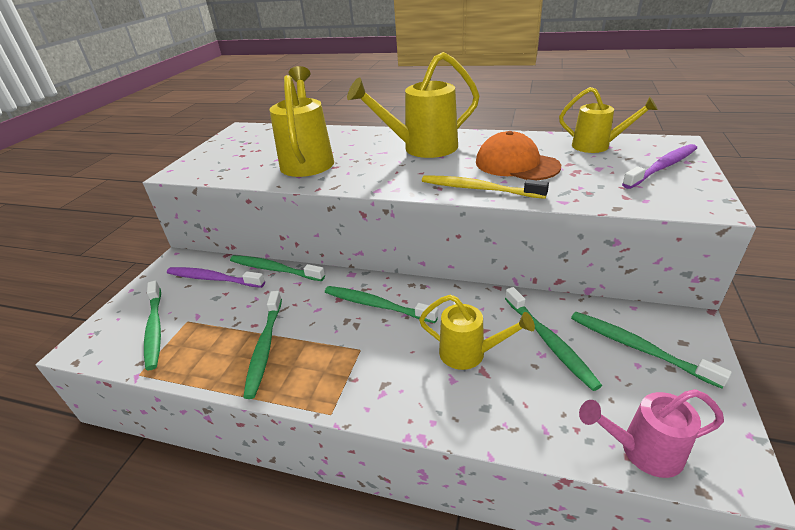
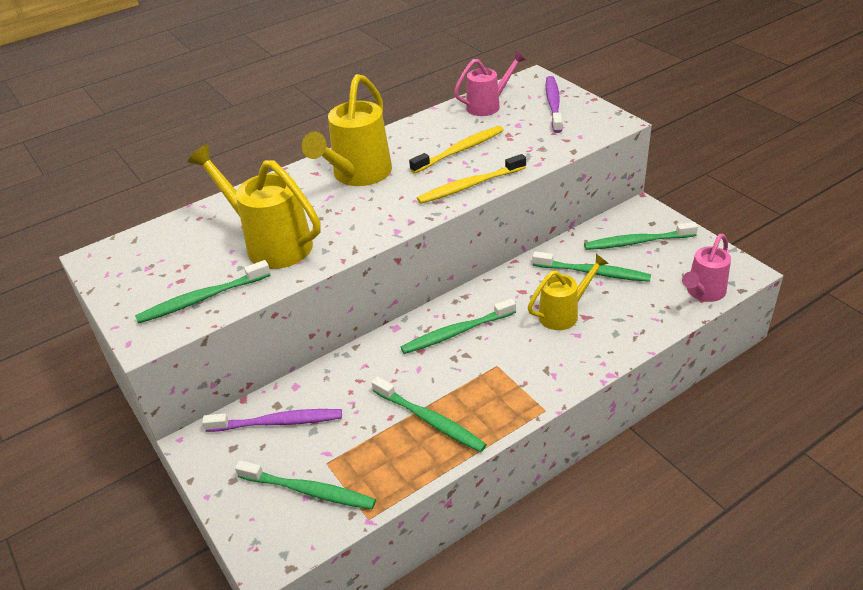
camera: 50 degrees left, 5 degrees up
purple toothbrush [167,267,265,288] -> purple toothbrush turned 150 degrees counterclockwise [202,409,342,432]
green toothbrush [230,255,325,281] -> green toothbrush moved to [135,260,271,324]
orange cap [476,131,561,180] -> yellow toothbrush [409,126,504,173]
yellow watering can [559,87,658,153] -> pink watering can [454,51,526,116]

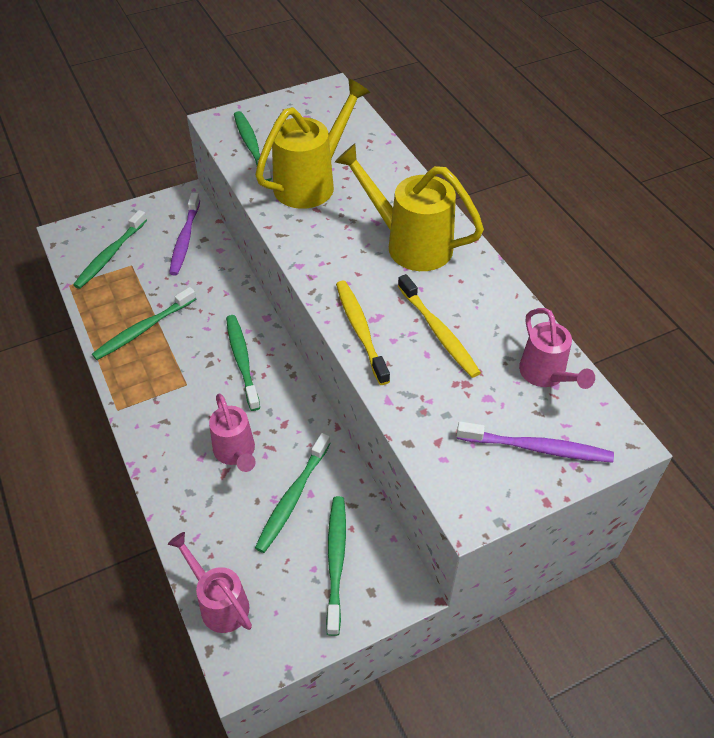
camera: 95 degrees right, 10 degrees up
yellow watering can [528,254,609,330] -> pink watering can [209,393,255,472]

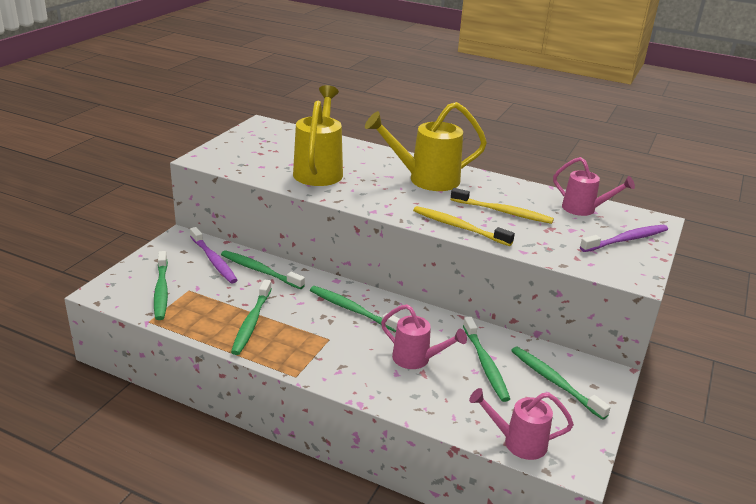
camera: 40 degrees left, 20 degrees down
green toothbrush [234,111,272,181] -> green toothbrush moved to [221,250,305,289]

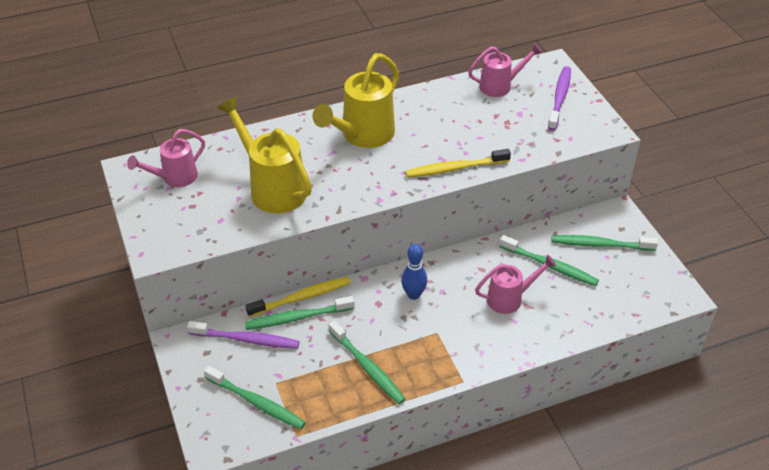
camera: 45 degrees left, 15 degrees up
green toothbrush [310,286,400,332] -> blue bowling pin [401,244,427,300]
yellow toothbrush [451,188,554,224] -> yellow toothbrush moved to [245,277,351,317]
pink watering can [469,388,574,460] -> pink watering can moved to [127,129,205,187]

